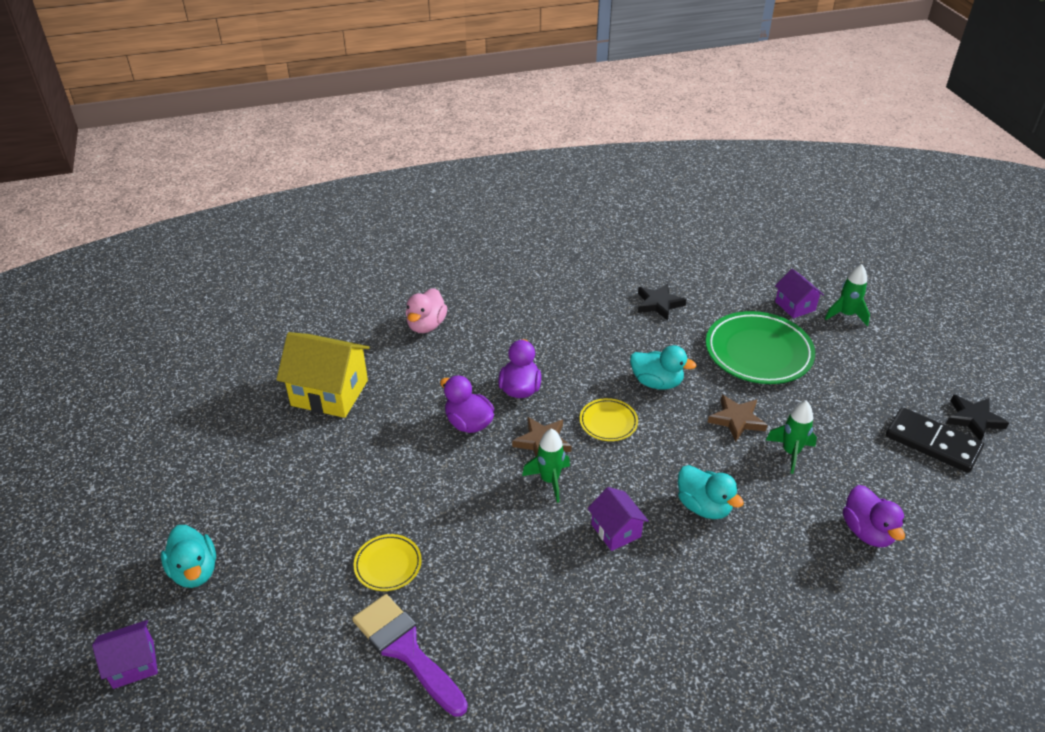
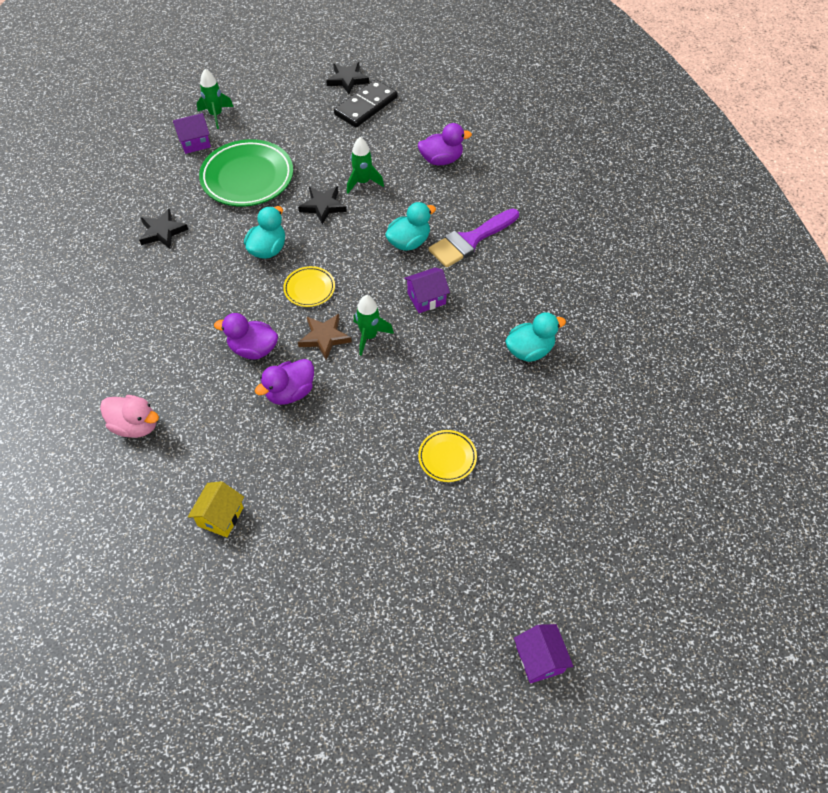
camera: 85 degrees left, 15 degrees up
turquoise duck [161,525,216,588] -> turquoise duck moved to [505,312,566,362]
yellow house [276,332,370,418] -> yellow house [188,481,244,537], size x0.55
purple brush [352,594,468,717] -> purple brush moved to [429,209,519,268]
brown star [707,395,768,442] -> black star [298,186,347,224]

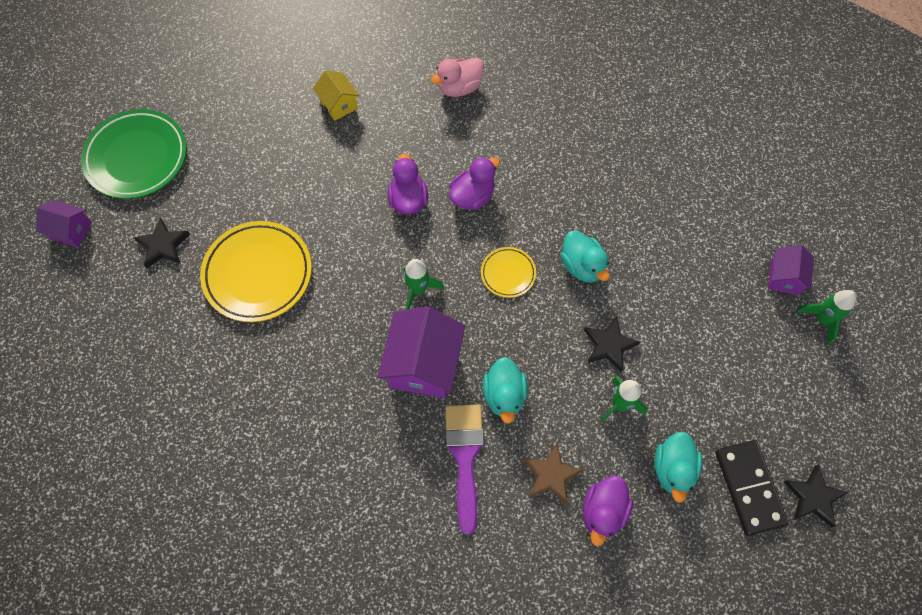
camera: 125 degrees right, 10 degrees up
black star [139,209,188,249] -> black star moved to [134,217,190,268]
green plate [199,139,293,207] -> green plate moved to [81,109,187,199]
brown star [298,314,352,360] -> brown star moved to [523,443,583,505]
purple house [404,268,450,313] -> purple house [378,306,465,398], size x1.81
yellow plate [418,430,477,482] -> yellow plate [200,221,312,322], size x1.98
turquoise duck [505,312,566,362] -> turquoise duck moved to [654,432,702,503]

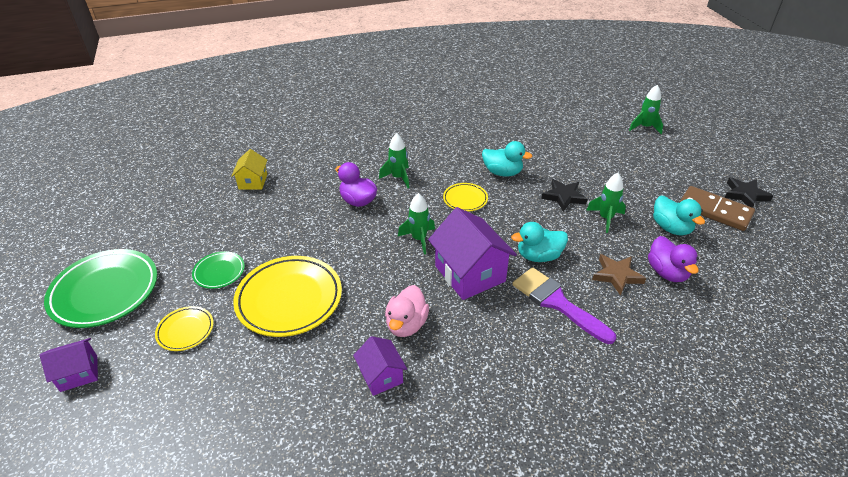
camera: 40 degrees left, 25 degrees down
black star [134,217,190,268] -> yellow plate [155,306,214,351]
yellow house [313,70,360,121] -> yellow house turned 75 degrees clockwise [231,149,267,190]
pink duck [431,58,484,97] -> pink duck moved to [385,285,429,337]
purple duck [449,157,500,210] -> green rocket [379,133,409,188]
turquoise duck [483,357,528,424] -> turquoise duck turned 120 degrees clockwise [511,222,568,262]
black domino [715,440,789,536] -> brown domino [679,186,755,231]
purple house [768,245,814,295] -> purple house moved to [353,336,407,396]
none -> green plate [192,251,245,289]

